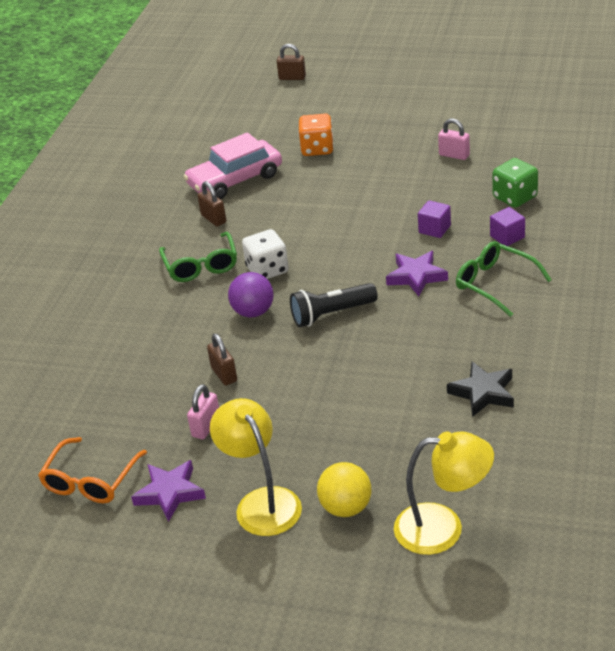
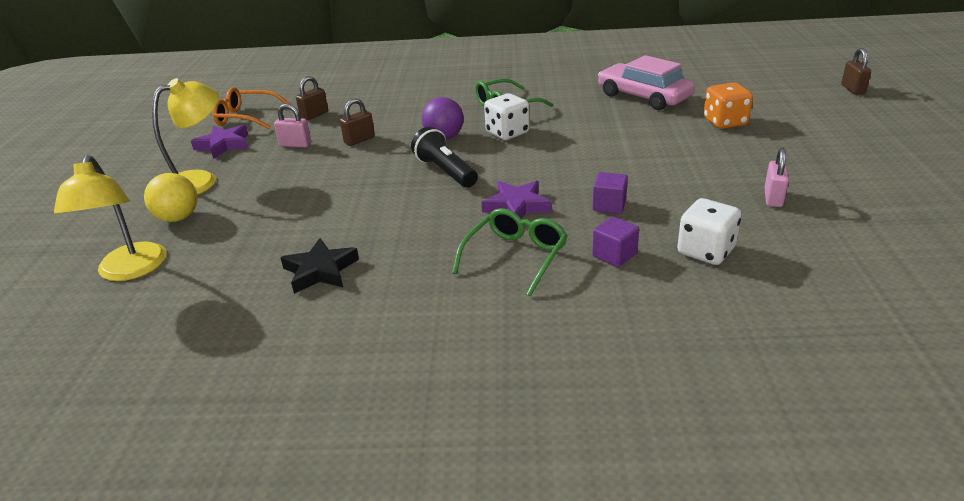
camera: 75 degrees right, 5 degrees down
brown padlock [198,181,226,227] -> brown padlock moved to [296,76,328,121]
green dice [492,158,538,208] -> white dice [677,198,741,265]

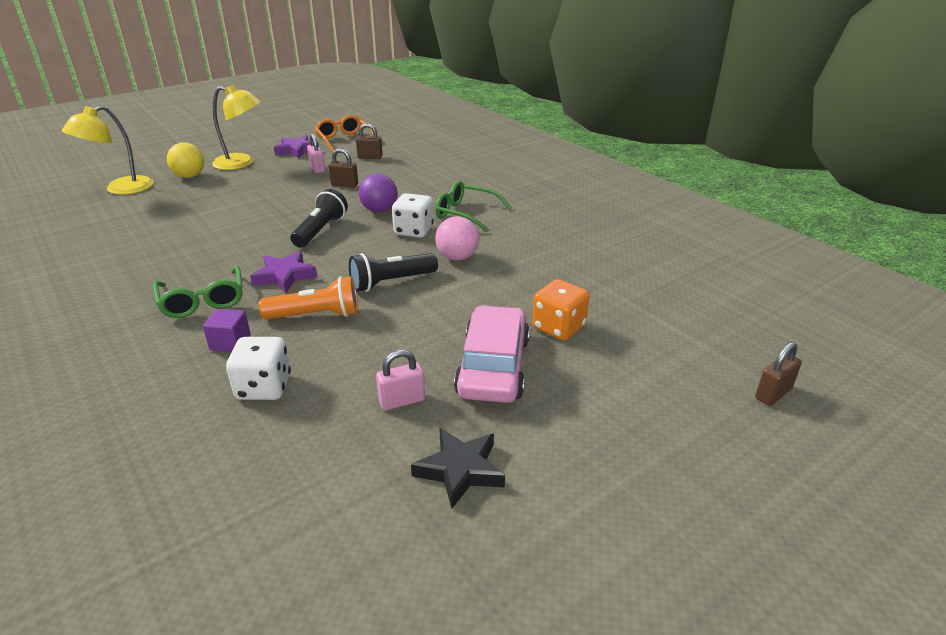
camera: 50 degrees right, 0 degrees up
black star [280,238,359,294] -> black star moved to [411,428,505,508]
green glasses [452,208,568,296] -> green glasses turned 75 degrees clockwise [153,266,243,318]
purple cube [593,172,628,214] -> orange flashlight [259,276,358,319]
pink car [598,55,695,110] -> pink car moved to [454,305,530,403]
none -> black flashlight [349,253,438,292]
none -> pink ball [435,216,479,260]

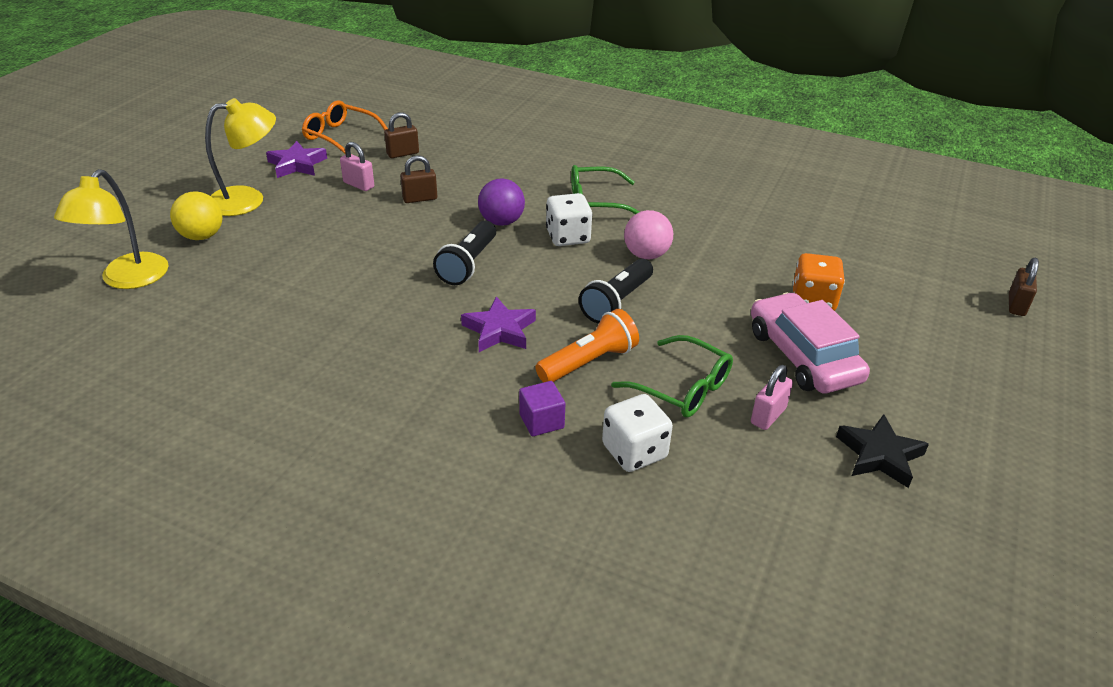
camera: 30 degrees left, 5 degrees up
green glasses [153,266,243,318] -> green glasses moved to [611,335,733,418]
black flashlight [291,189,348,247] -> black flashlight turned 150 degrees counterclockwise [433,221,496,285]

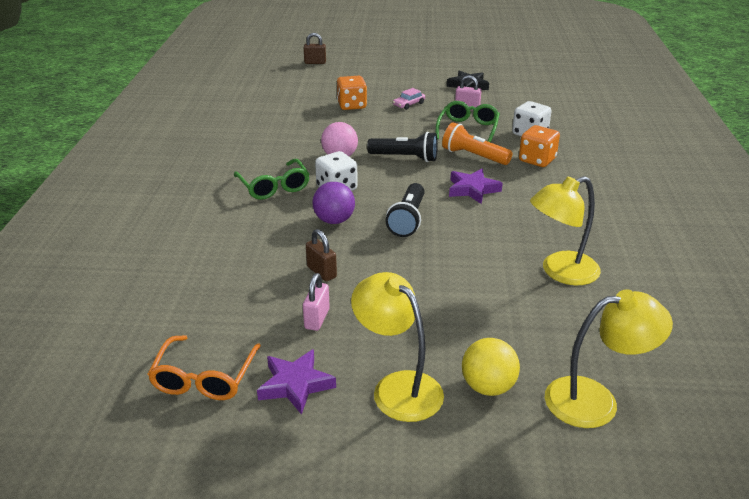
camera: 110 degrees left, 5 degrees down
brown padlock [384,112,419,158] -> none
black flashlight [433,221,496,285] -> black flashlight turned 105 degrees clockwise [386,183,425,237]
purple cube [519,381,565,436] -> orange dice [519,125,560,167]
pink car [751,292,870,393] -> pink car [393,88,425,110], size x0.44
none -> yellow lamp [530,176,601,285]

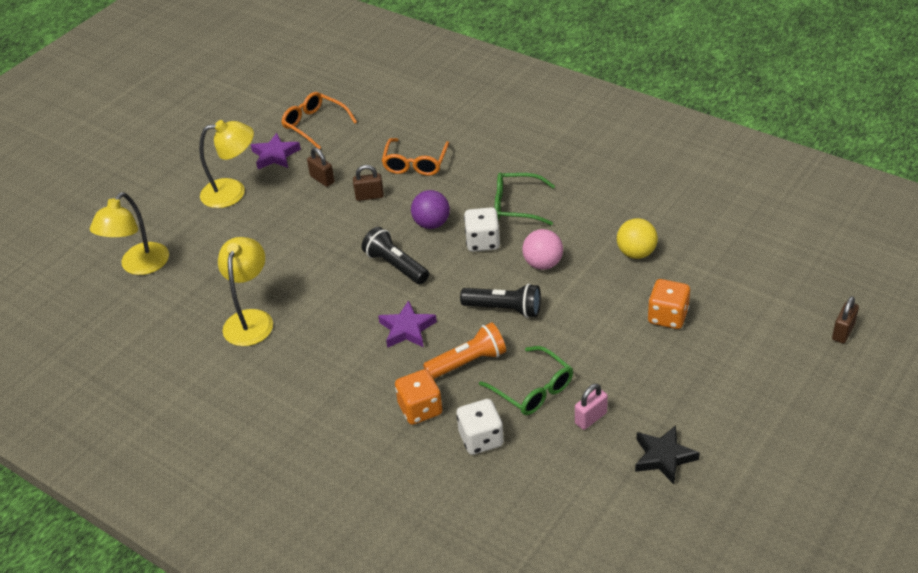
camera: 125 degrees right, 10 degrees up
pink padlock [303,273,330,331] -> brown padlock [307,147,335,187]
black flashlight [367,132,438,162] -> black flashlight turned 120 degrees counterclockwise [460,283,541,318]
pink car [393,88,425,110] -> none
yellow ball [462,338,520,396] -> yellow ball moved to [617,218,658,259]
none -> orange glasses [382,138,449,176]

